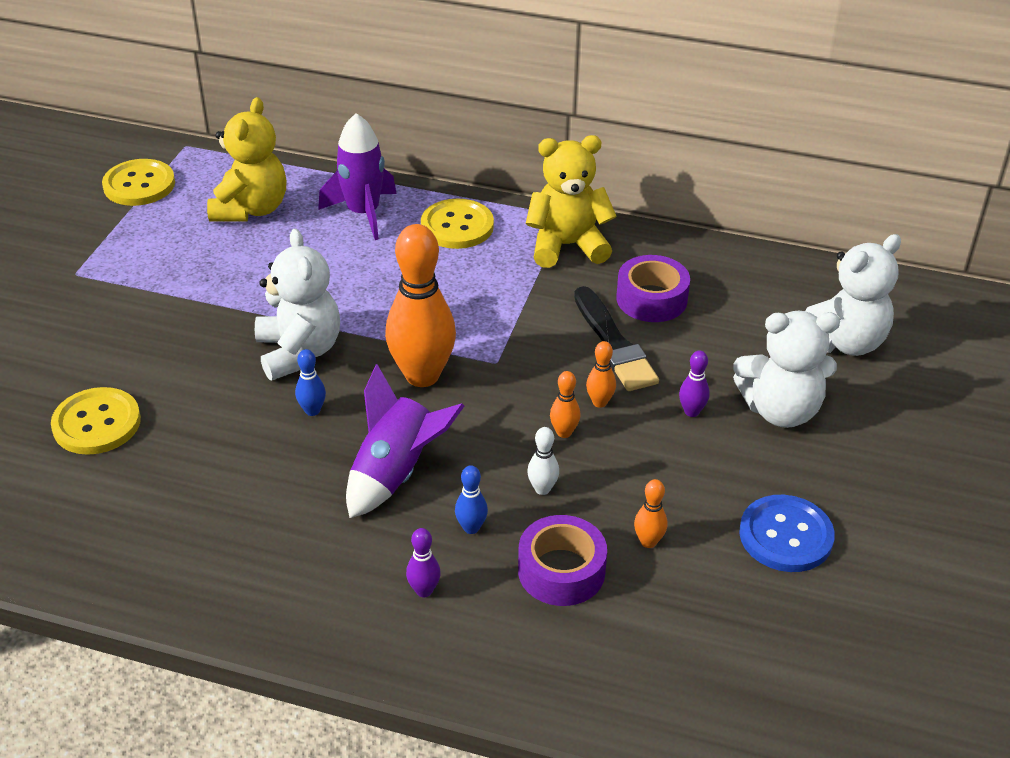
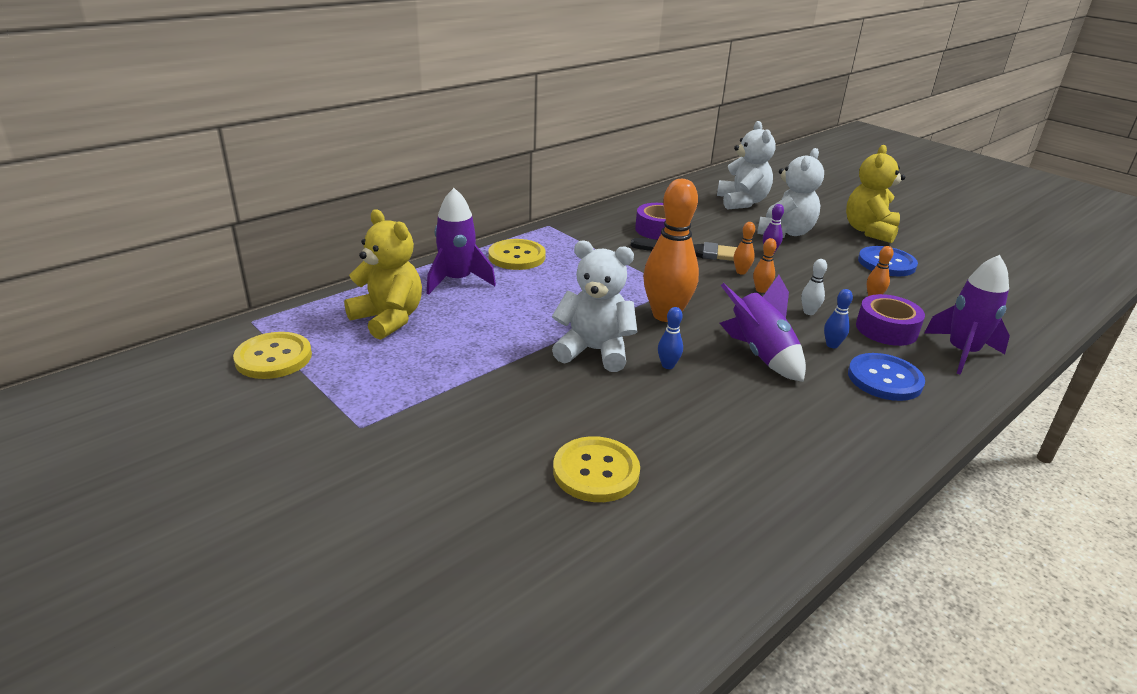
camera: 60 degrees left, 10 degrees down
purple bowling pin [406,528,441,597] -> blue button [848,353,925,401]
yellow teddy bear [526,135,616,268] -> yellow teddy bear moved to [846,145,905,243]
none -> purple rocket [925,255,1010,375]

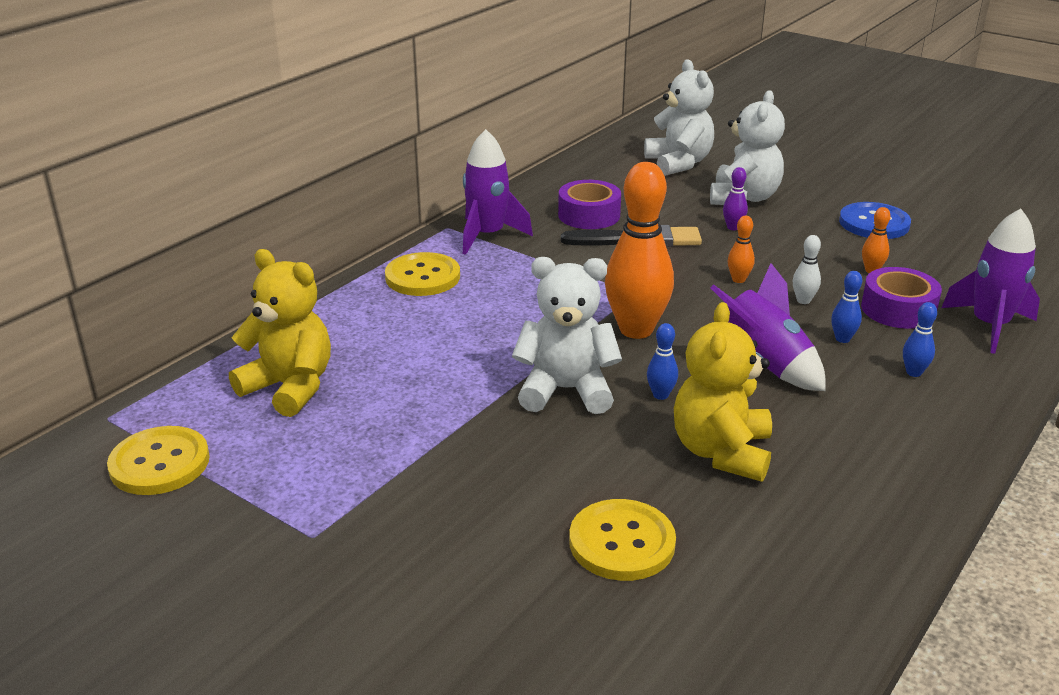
camera: 10 degrees left, 0 degrees up
purple rocket [427,188,496,295] -> purple rocket moved to [463,129,533,255]
orange bowling pin [734,222,755,275] -> none
yellow teddy bear [846,145,905,243] -> yellow teddy bear moved to [674,302,772,482]
blue button [848,353,925,401] -> blue bowling pin [903,302,937,377]

